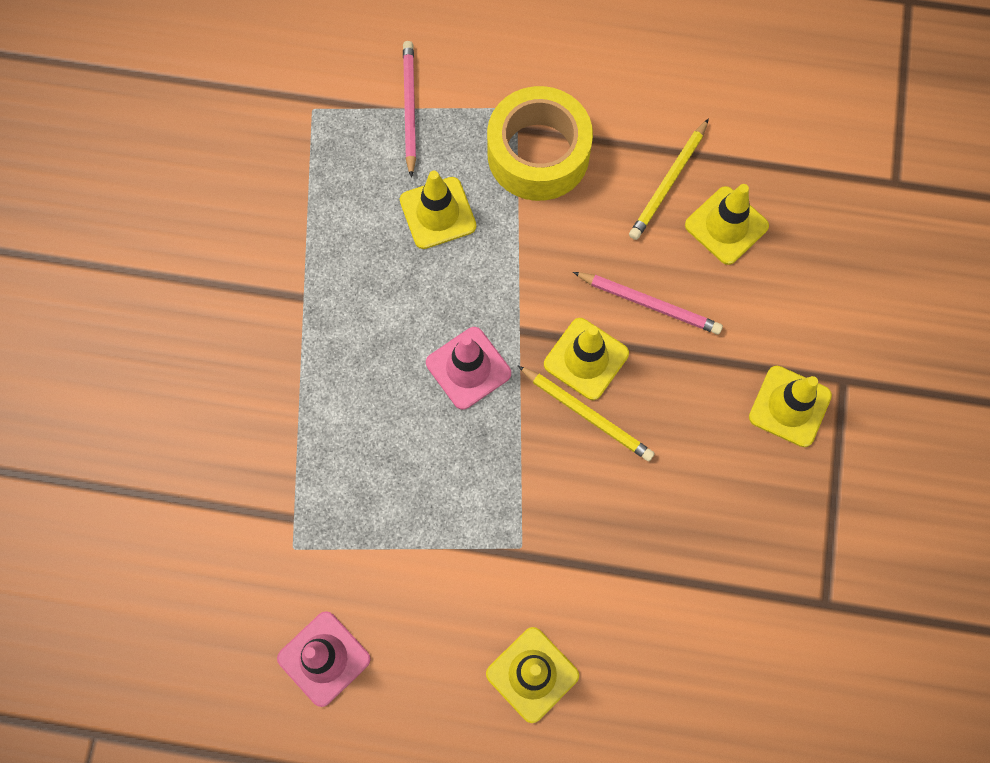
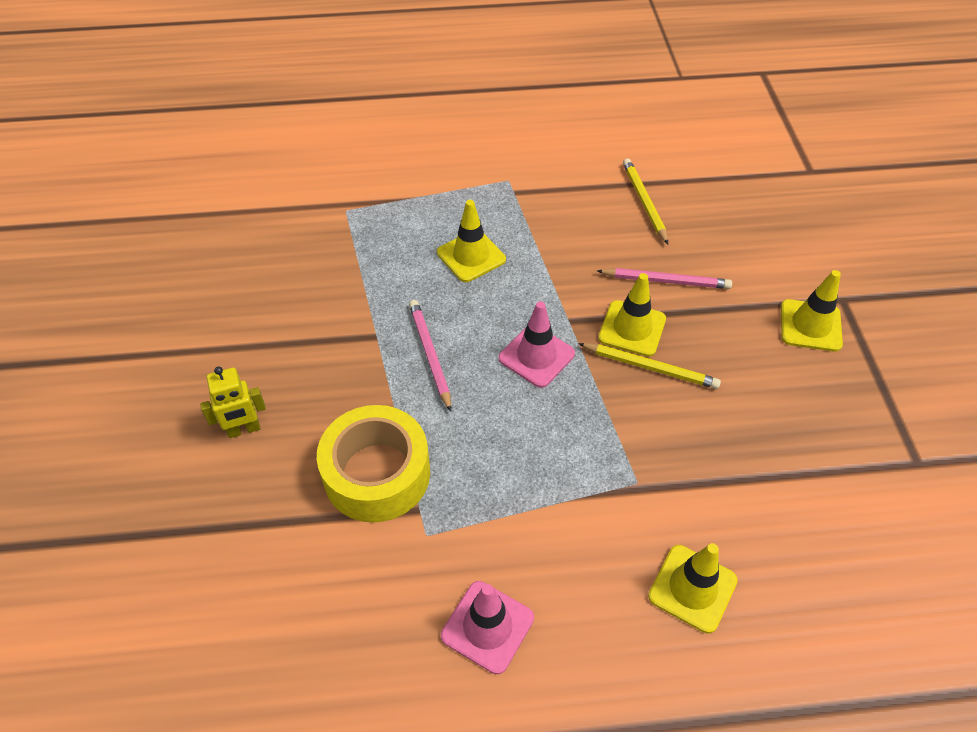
camera: 15 degrees left, 20 degrees down
pink pencil [403,41,416,178] -> pink pencil moved to [409,300,451,412]
yellow tape [487,86,593,201] -> yellow tape moved to [317,405,430,523]
yellow pencil [629,118,709,240] -> yellow pencil turned 150 degrees clockwise [623,158,668,244]
yellow traffic cone [685,184,769,265] -> none
none -> yellow robot [200,366,266,438]

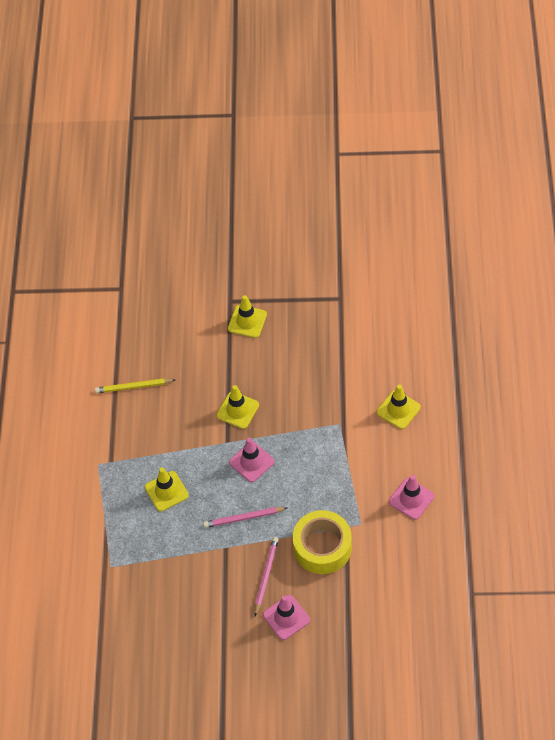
camera: 80 degrees left, 5 degrees up
yellow robot [200,366,266,438] -> pink traffic cone [263,595,310,640]
yellow pencil [578,343,721,389] -> none
pink pencil [597,268,732,289] -> pink pencil moved to [255,537,279,616]

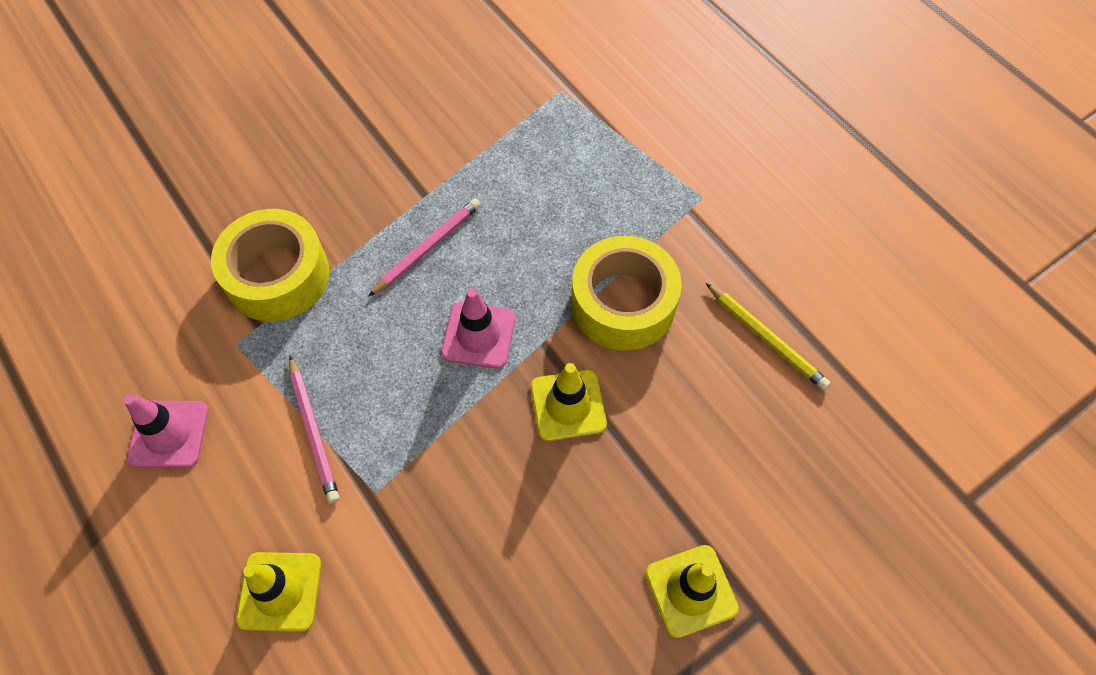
camera: 140 degrees right, 5 degrees up
yellow pencil [95,378,175,393] -> yellow pencil turned 90 degrees clockwise [706,283,830,390]
yellow traffic cone [145,467,189,512] -> none
pink pencil [255,537,279,616] -> pink pencil moved to [289,356,339,504]
pink traffic cone [263,595,310,640] -> none
none -> yellow tape [571,236,682,351]

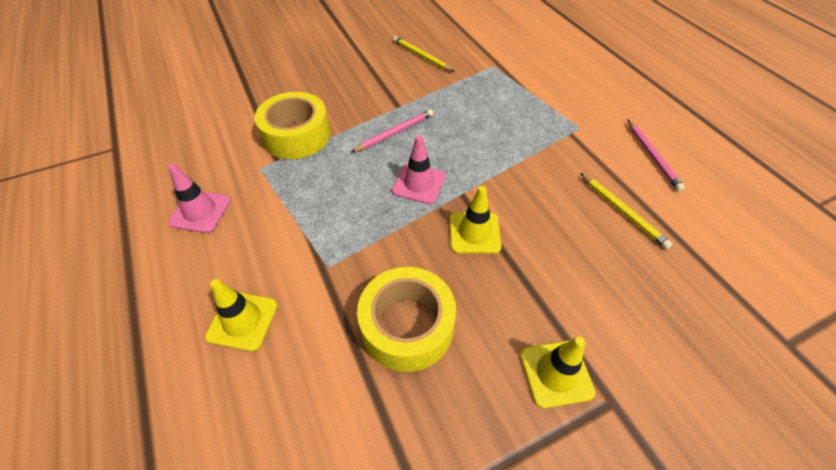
camera: 10 degrees right, 10 degrees down
pink pencil [289,356,339,504] -> pink pencil moved to [627,119,685,192]
yellow tape [571,236,682,351] -> yellow tape moved to [357,267,456,372]
none -> yellow pencil [393,36,454,72]

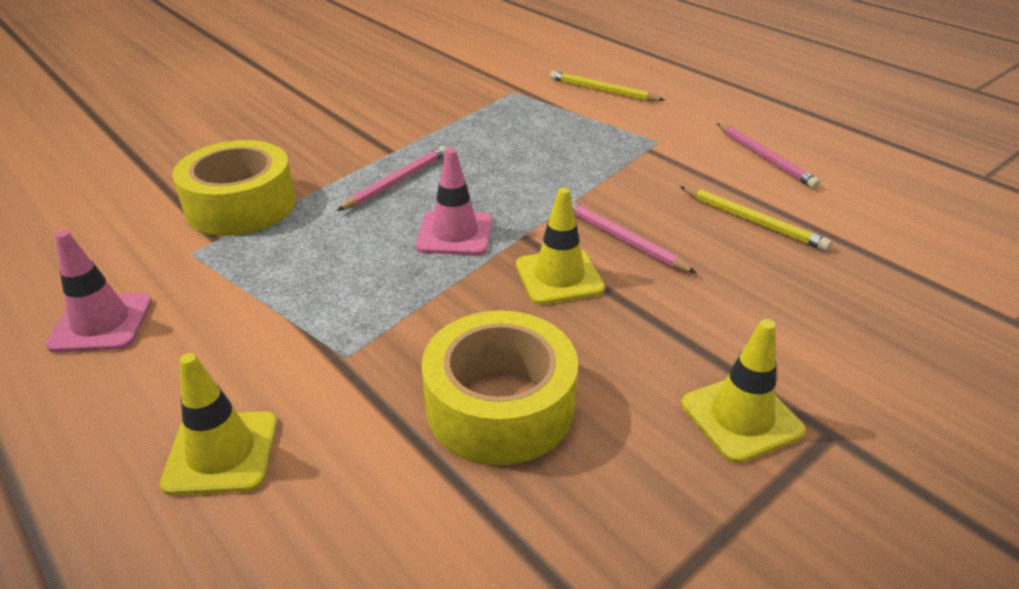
camera: 15 degrees left, 15 degrees down
yellow pencil [393,36,454,72] -> yellow pencil moved to [550,71,664,101]
none -> pink pencil [572,201,697,273]

